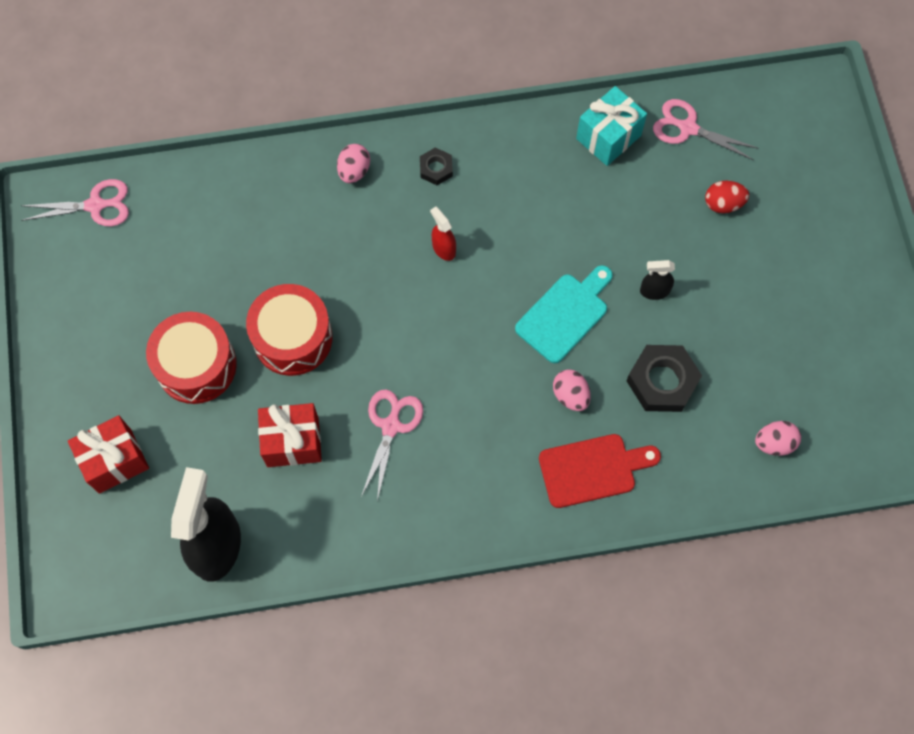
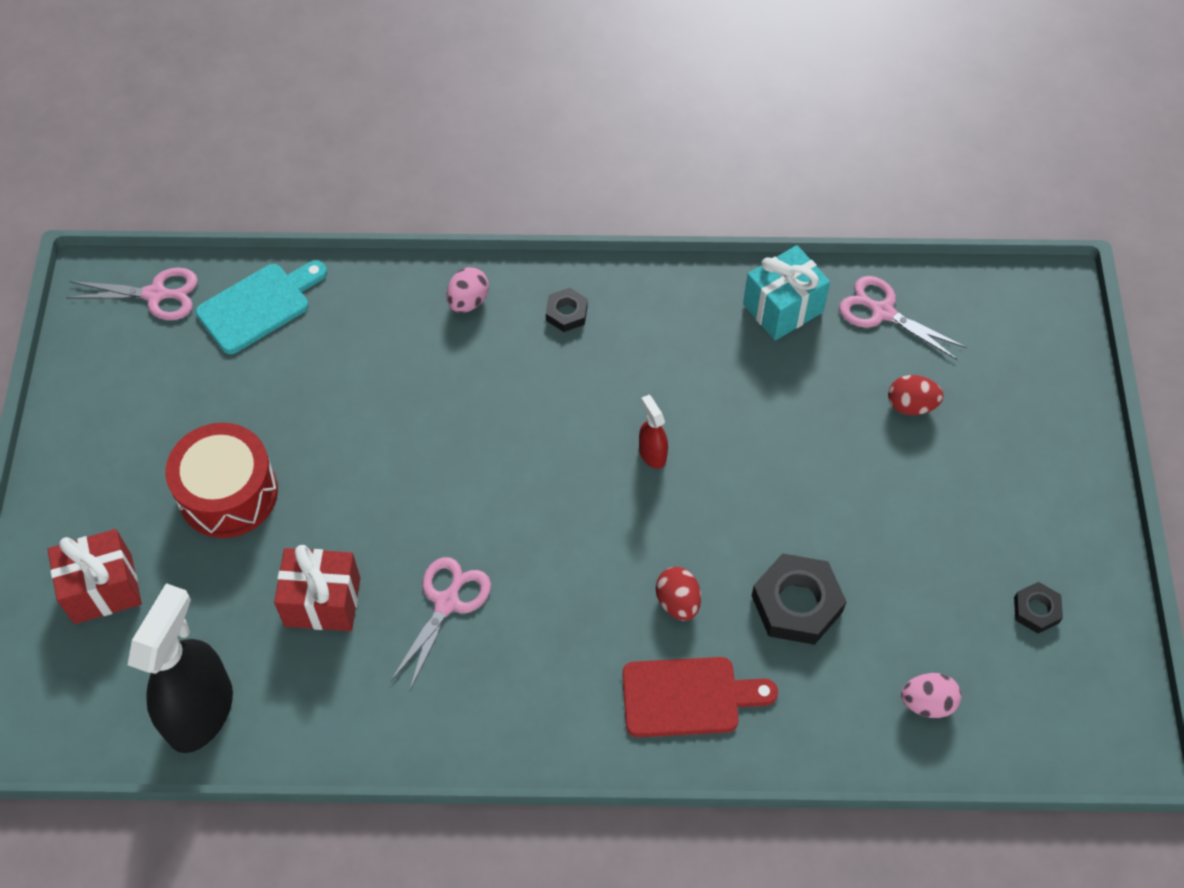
camera: 10 degrees right, 10 degrees down
red drum [246,284,333,376] -> none
red spray bottle [430,206,456,261] -> red spray bottle moved to [639,395,668,469]
turquoise cutting board [515,265,613,363] -> turquoise cutting board moved to [196,260,327,354]
pink egg [553,369,591,411] -> red egg [656,567,701,621]
black spray bottle [640,260,675,300] -> none
none -> black nut [1014,582,1063,633]

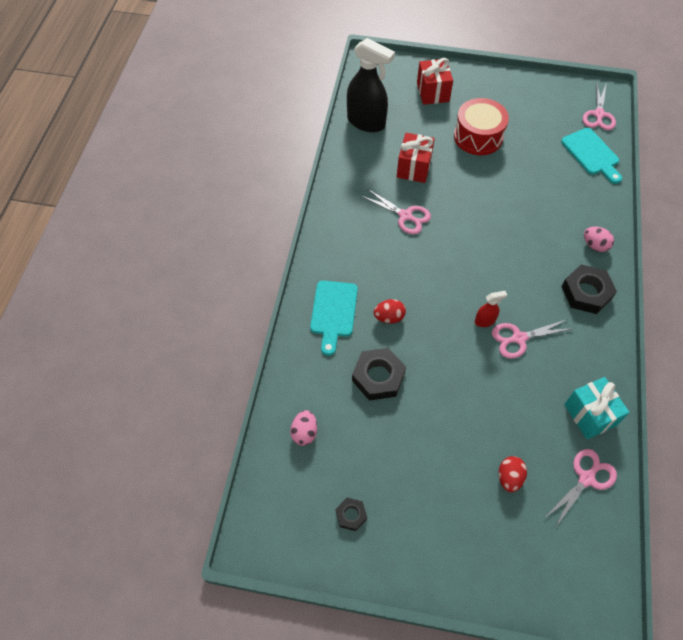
camera: 100 degrees right, 0 degrees up
black nut [546,288,588,332] -> black nut [561,264,617,314], size x1.84
red cutting board [622,657,778,737] -> turquoise cutting board [310,280,358,356]
none -> pink scissors [492,319,574,359]

